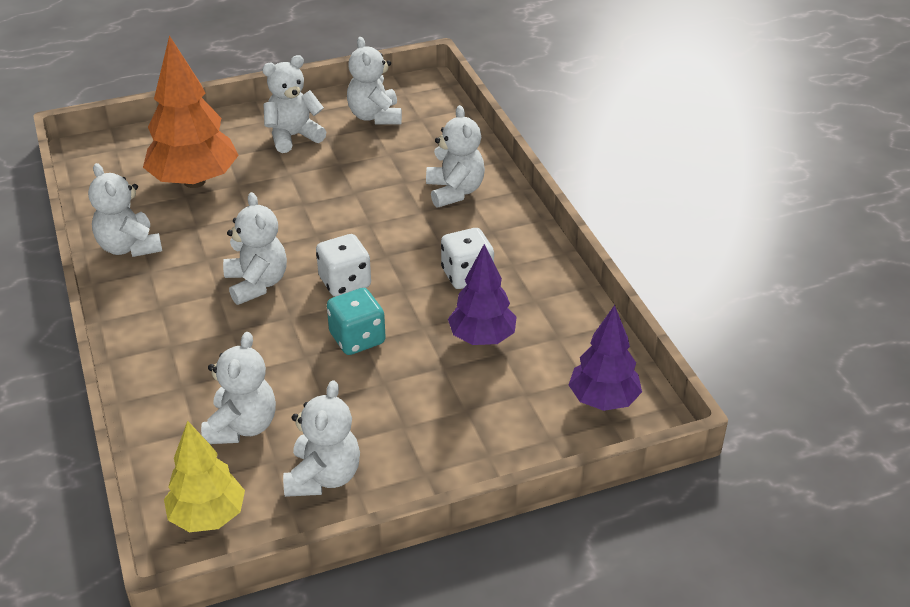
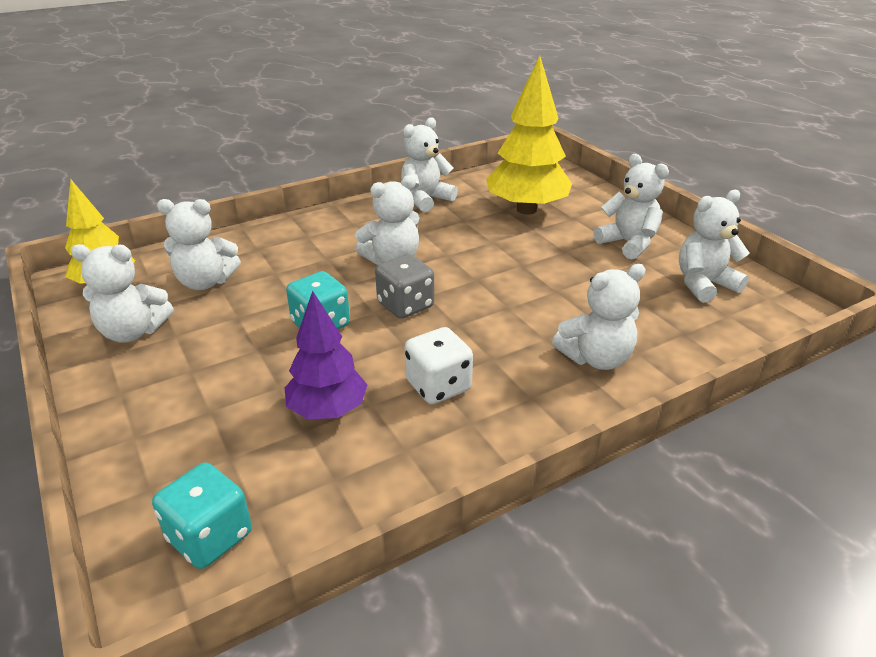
camera: 80 degrees right, 5 degrees down
orange tree [143,35,239,188] -> yellow tree [486,56,572,215]
white dice [316,234,371,297] -> grey dice [375,254,434,319]
purple tree [569,305,642,411] -> turquoise dice [152,463,252,569]

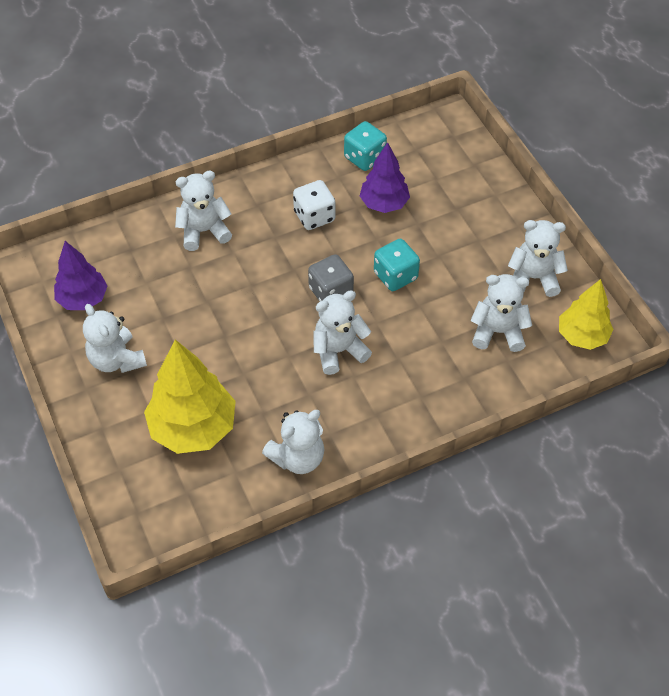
camera: 175 degrees left, 20 degrees up
turquoise dice [152,463,252,569] -> turquoise dice moved to [344,121,387,171]
white teddy bear [679,190,749,303] -> purple tree [54,241,107,310]

